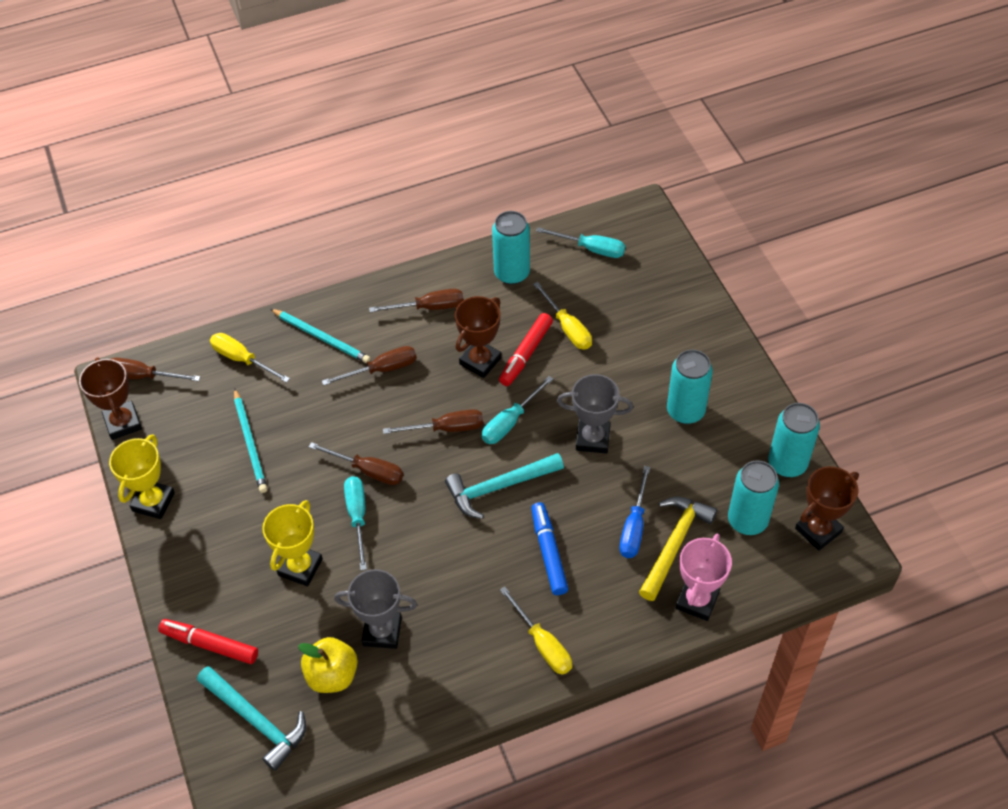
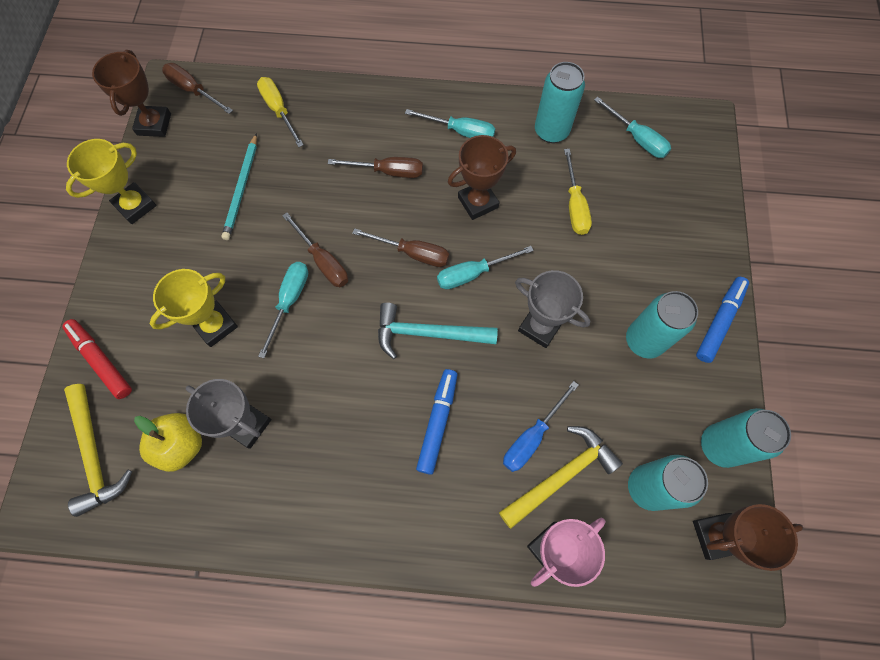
camera: 25 degrees right, 15 degrees up
turquoise hammer [197,666,306,771] -> yellow hammer [64,384,132,517]
turquoise pencil [270,309,371,363] -> none
brown screwdriver [369,289,463,312] -> turquoise screwdriver [405,109,495,138]
red marker [499,313,553,386] -> none
yellow screwdriver [500,587,572,675] -> none
none -> blue marker [696,277,749,363]

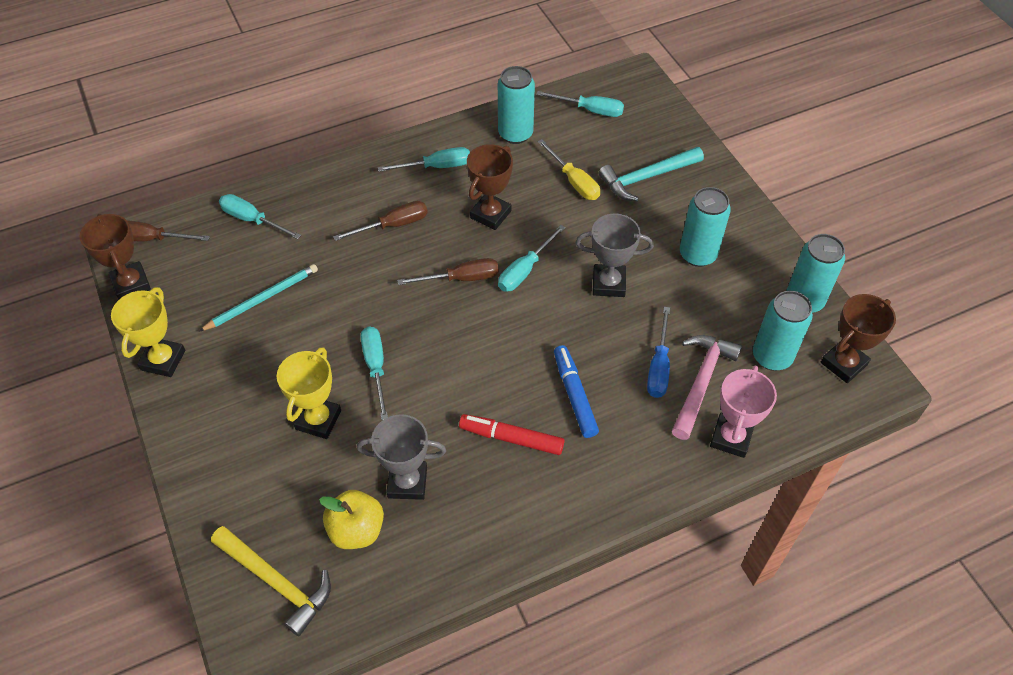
camera: 30 degrees left, 15 degrees down
red marker [62,319,132,399] -> red marker moved to [459,414,564,455]
turquoise pencil [221,133,257,240] -> turquoise pencil turned 105 degrees counterclockwise [199,264,318,332]
yellow screwdriver [257,77,304,147] -> turquoise screwdriver [219,194,301,239]
brown screwdriver [282,213,348,287] -> none
turquoise hammer [378,303,498,359] -> turquoise hammer moved to [599,147,704,201]
yellow hammer [499,426,623,529] -> pink hammer [672,335,742,440]
blue marker [696,277,749,363] -> none

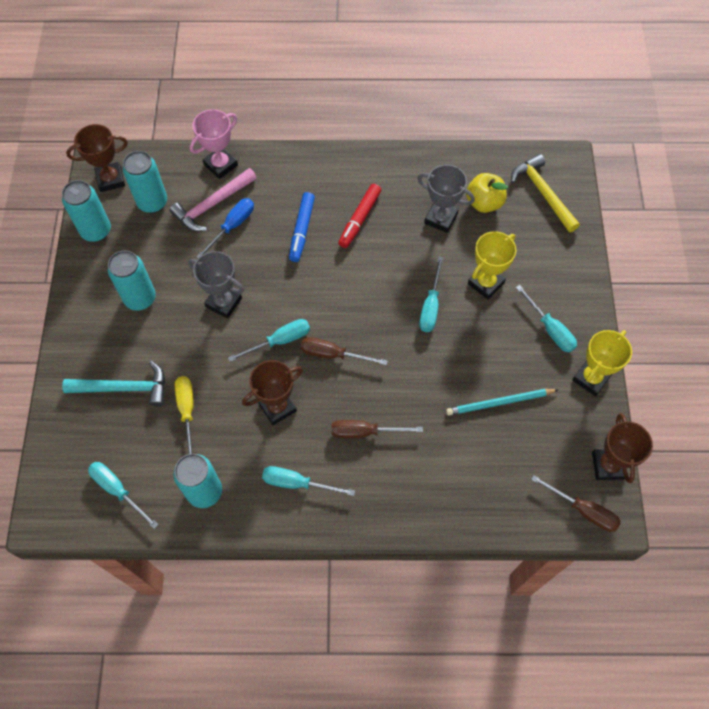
camera: 155 degrees left, 10 degrees up
turquoise screwdriver [219,194,301,239] -> turquoise screwdriver moved to [516,285,577,352]
red marker [459,414,564,455] -> red marker turned 75 degrees clockwise [338,184,381,248]

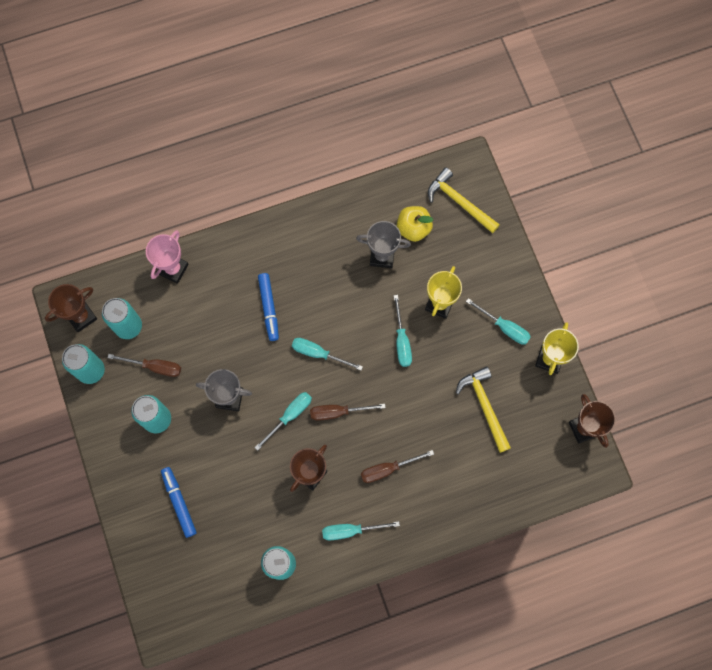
camera: 20 degrees left, 10 degrees up
turquoise hammer [62,361,165,407] -> blue marker [161,467,197,538]
turquoise screwdriver [88,462,158,529] -> turquoise screwdriver moved to [292,338,363,371]
pink hammer [170,168,257,232] -> none
yellow screwdriver [175,376,194,454] -> none
blue screwdriver [196,198,254,258] -> none
red marker [338,184,381,248] -> none
turquoise pencil [446,389,559,416] -> yellow hammer [456,367,511,453]
brown screwdriver [531,475,621,532] -> brown screwdriver moved to [108,354,181,377]

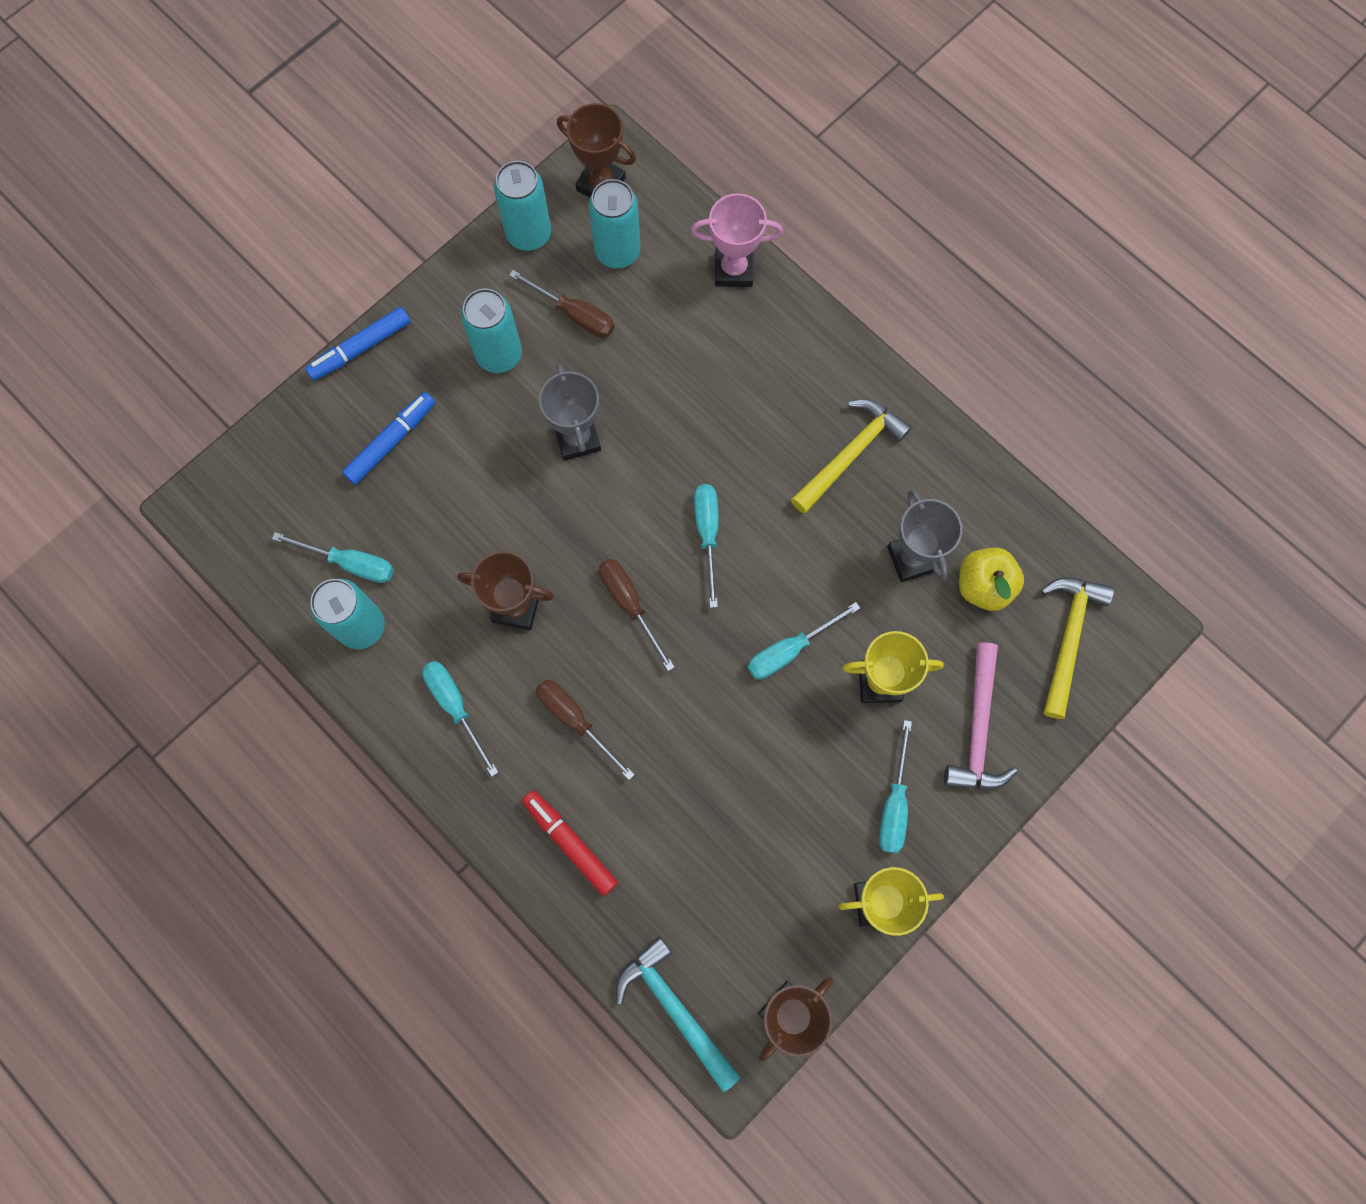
camera: 65 degrees right, 0 degrees up
brown screwdriver [108,354,181,377] -> brown screwdriver turned 45 degrees counterclockwise [509,270,615,338]
turquoise screwdriver [255,392,312,451] -> turquoise screwdriver moved to [272,532,394,583]
blue marker [258,273,279,341] -> blue marker moved to [305,307,411,381]
yellow hammer [456,367,511,453] -> yellow hammer moved to [791,399,912,514]
none -> red marker [522,790,618,896]
none -> turquoise hammer [616,936,741,1092]
none -> pink hammer [944,642,1017,790]

